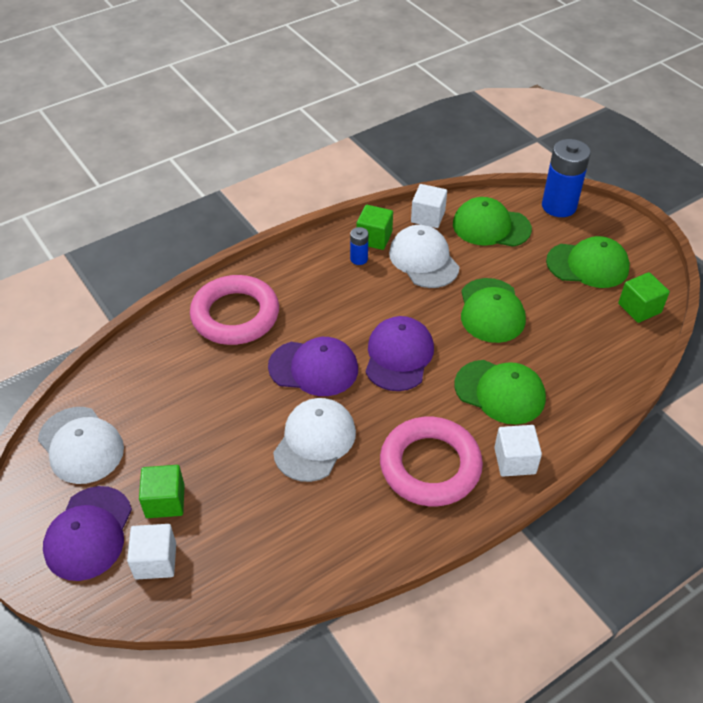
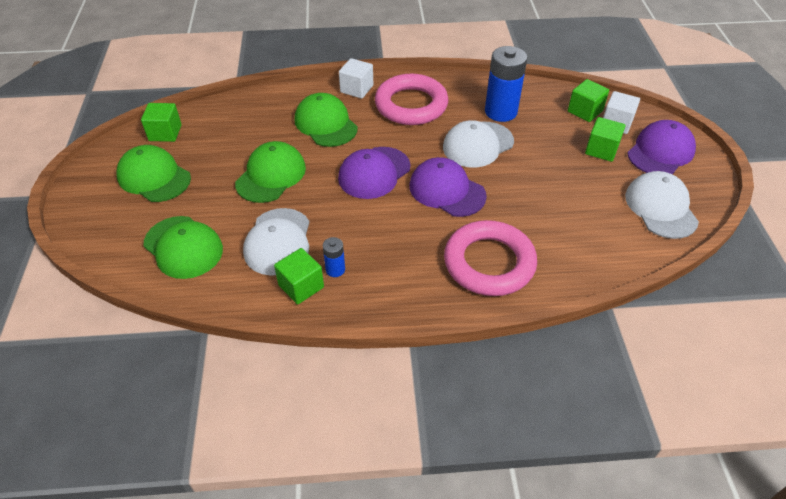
camera: 150 degrees left, 0 degrees up
white cube [411,184,447,228] -> none
blue battery [542,139,591,217] -> blue battery moved to [485,46,527,122]
none -> green cube [568,79,609,122]

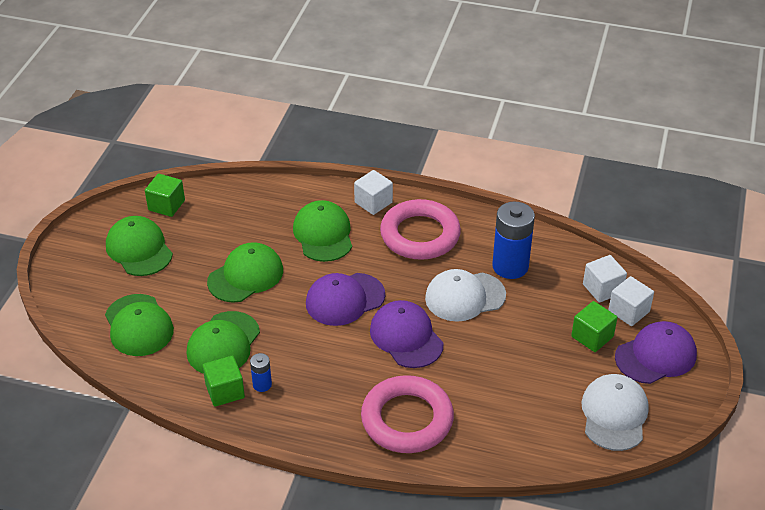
camera: 20 degrees right, 5 degrees down
white cap [243,208,309,276] -> green cap [187,311,260,374]
green cube [568,79,609,122] -> white cube [583,255,627,303]

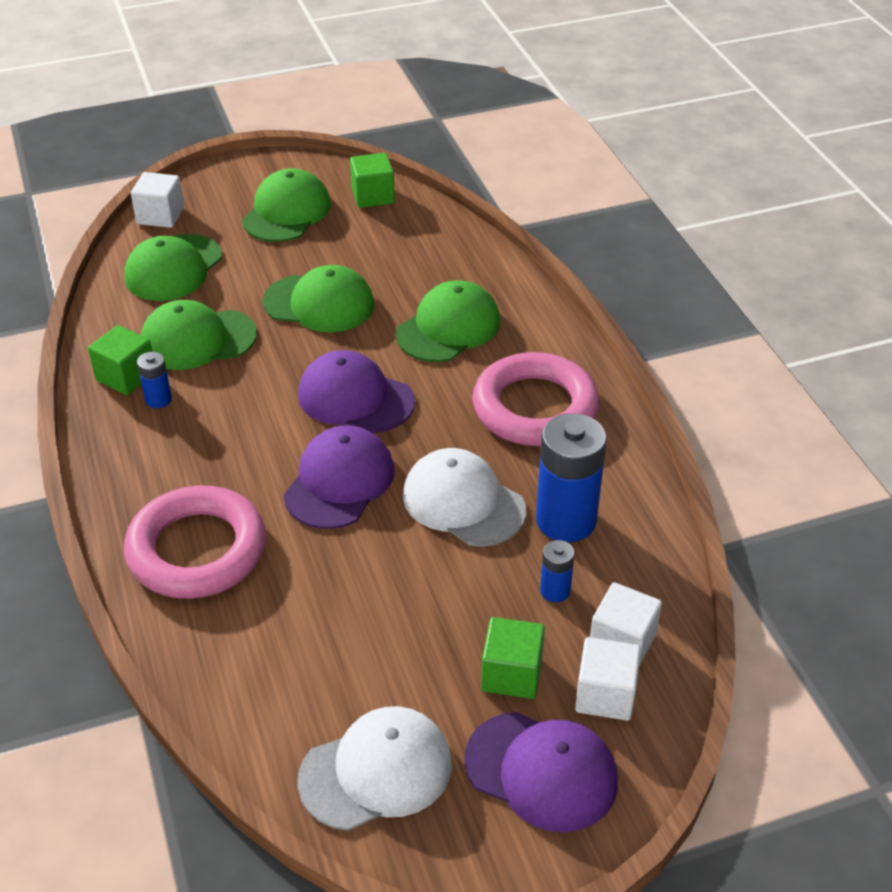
camera: 55 degrees right, 0 degrees up
white cube [354,170,393,215] -> white cube moved to [131,172,184,228]
none -> blue battery [540,540,574,603]

